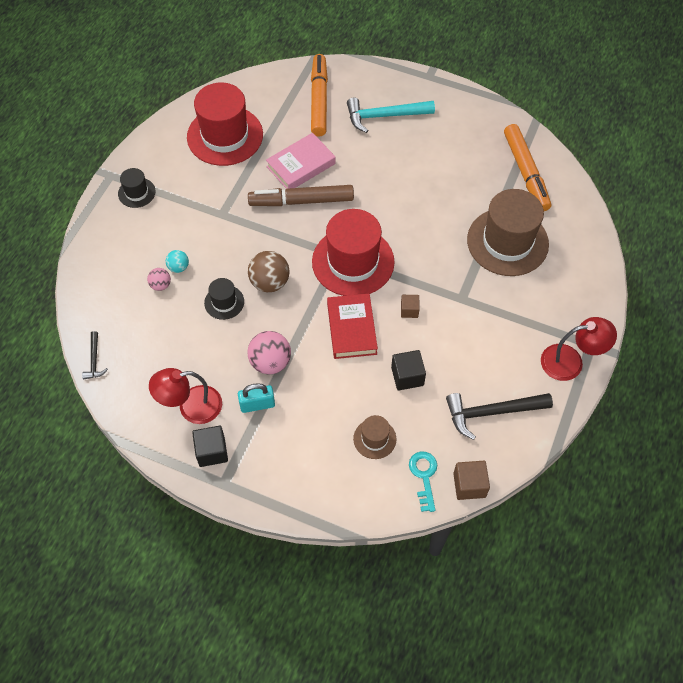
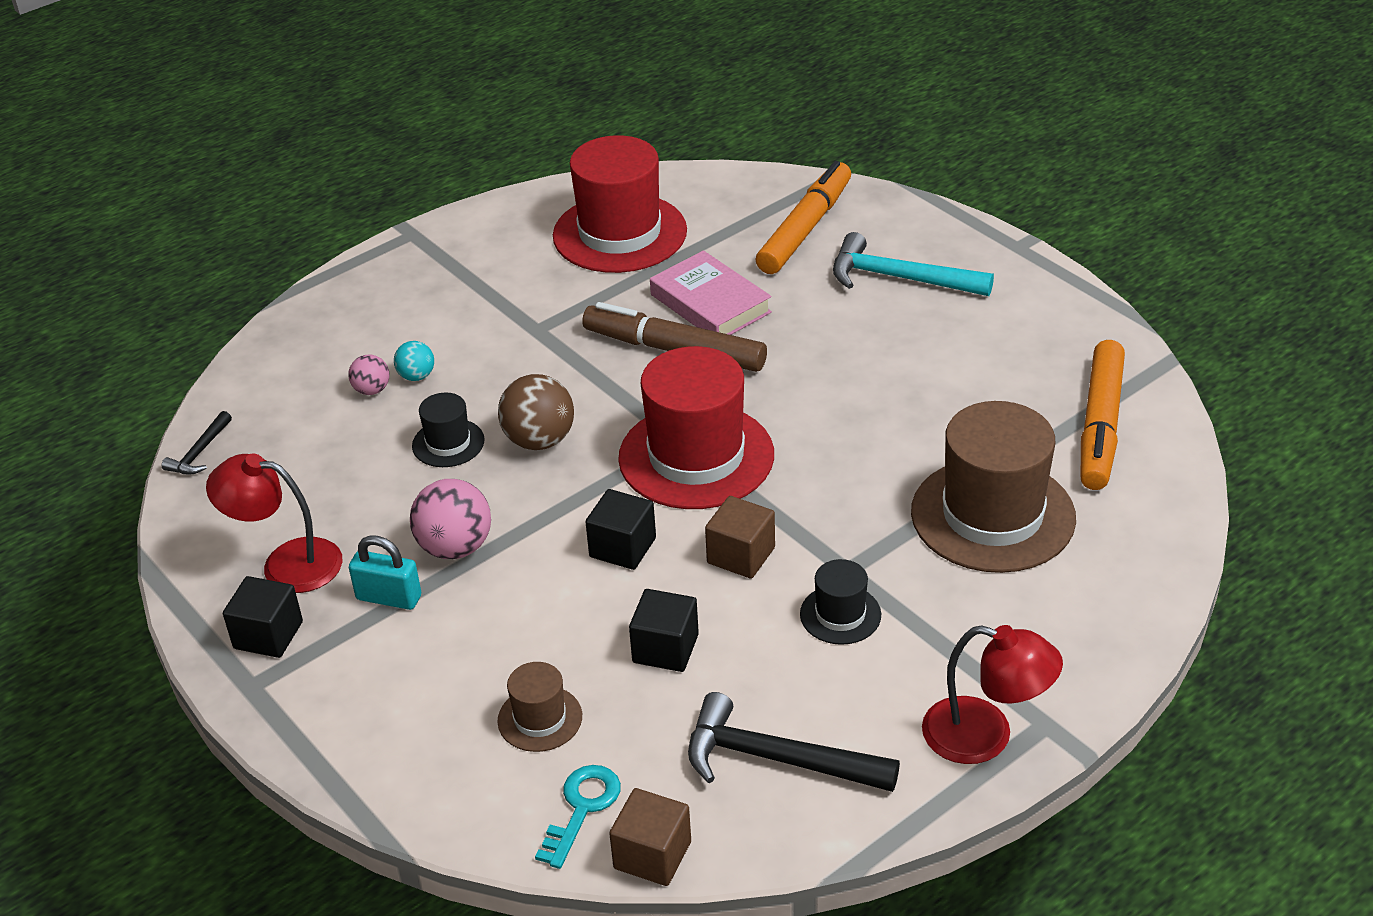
camera: 30 degrees right, 20 degrees down
black hat [118,168,156,208] -> black hat moved to [800,559,881,645]
pink book [266,133,336,189] -> pink book turned 60 degrees clockwise [650,251,772,335]
red book [327,294,378,359] -> black cube [585,489,656,570]
brown cube [401,295,420,318] -> brown cube [705,496,775,579], size x1.55

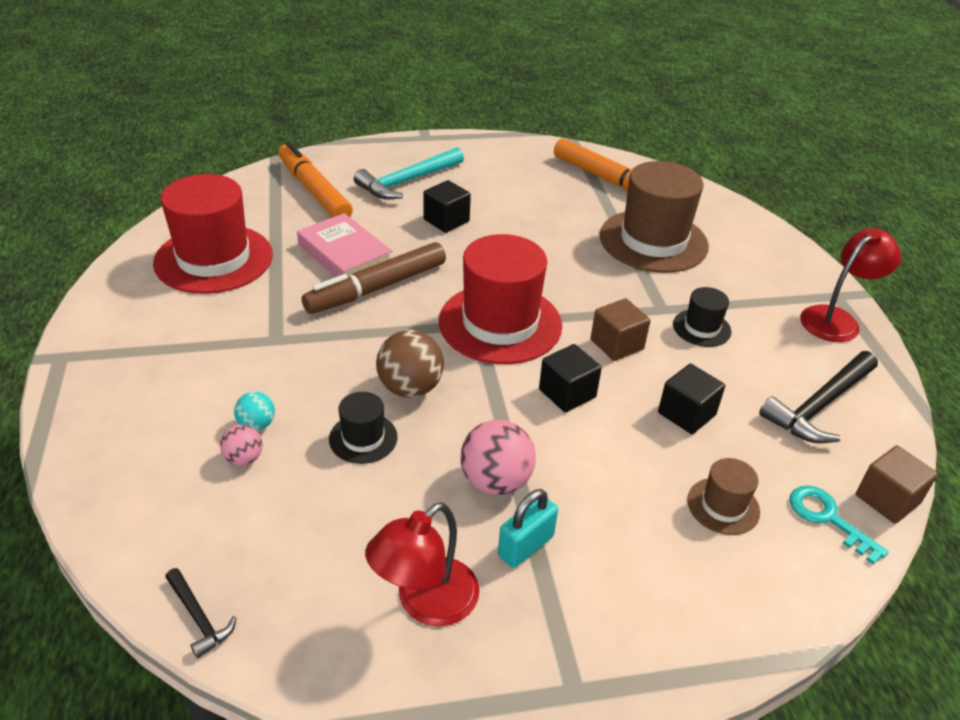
camera: 65 degrees left, 0 degrees up
black cube [223,576,303,658] -> black cube moved to [424,180,471,233]
pink book [650,251,772,335] -> pink book turned 60 degrees clockwise [297,213,392,277]

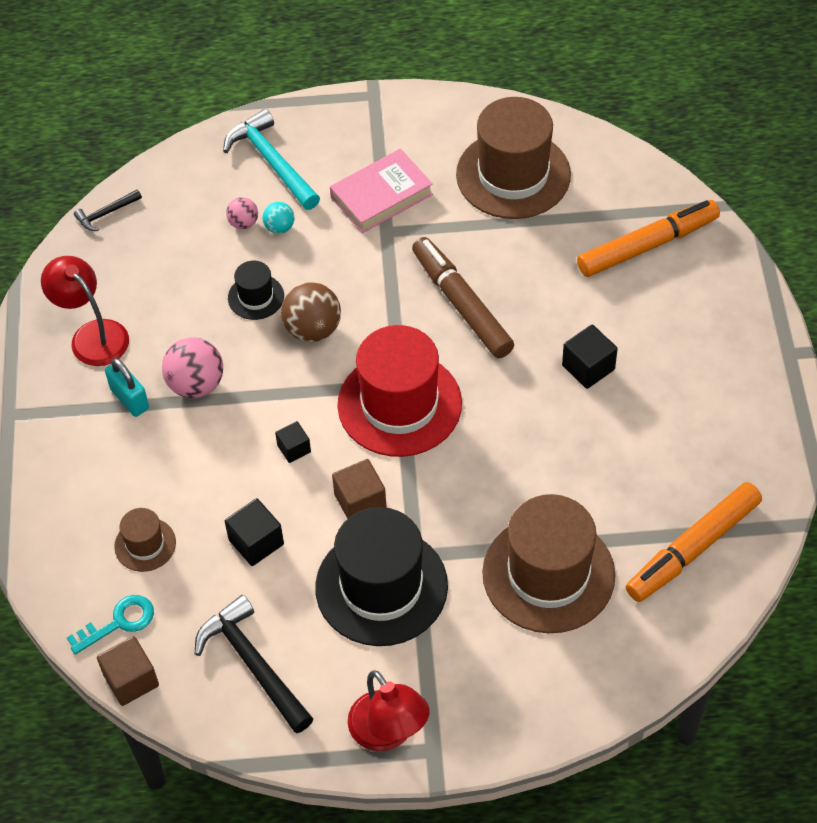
camera: 100 degrees right, 15 degrees up
red hat [153,174,273,294] -> brown hat [456,97,571,219]
pink book [297,213,392,277] -> pink book moved to [330,149,433,233]
turquoise hammer [354,147,464,199] -> turquoise hammer moved to [223,109,320,210]
black cube [539,344,602,413] -> black cube [275,421,311,463], size x0.65
black hat [673,287,731,347] -> black hat [315,507,448,646], size x2.12

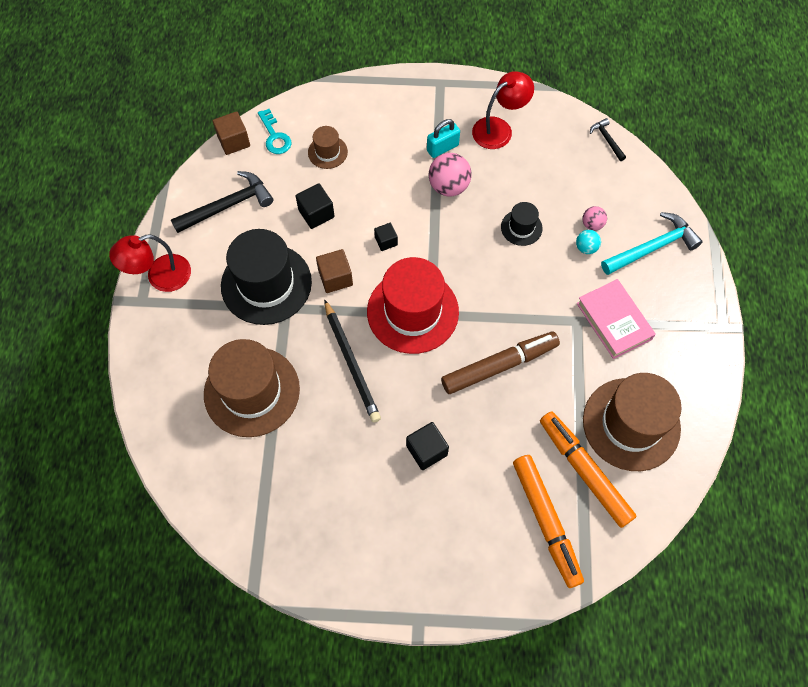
camera: 95 degrees right, 10 degrees up
brown ball [281,282,341,342] -> none
orange marker [626,482,762,602] -> orange marker moved to [540,411,636,528]
none -> black pencil [324,299,381,423]

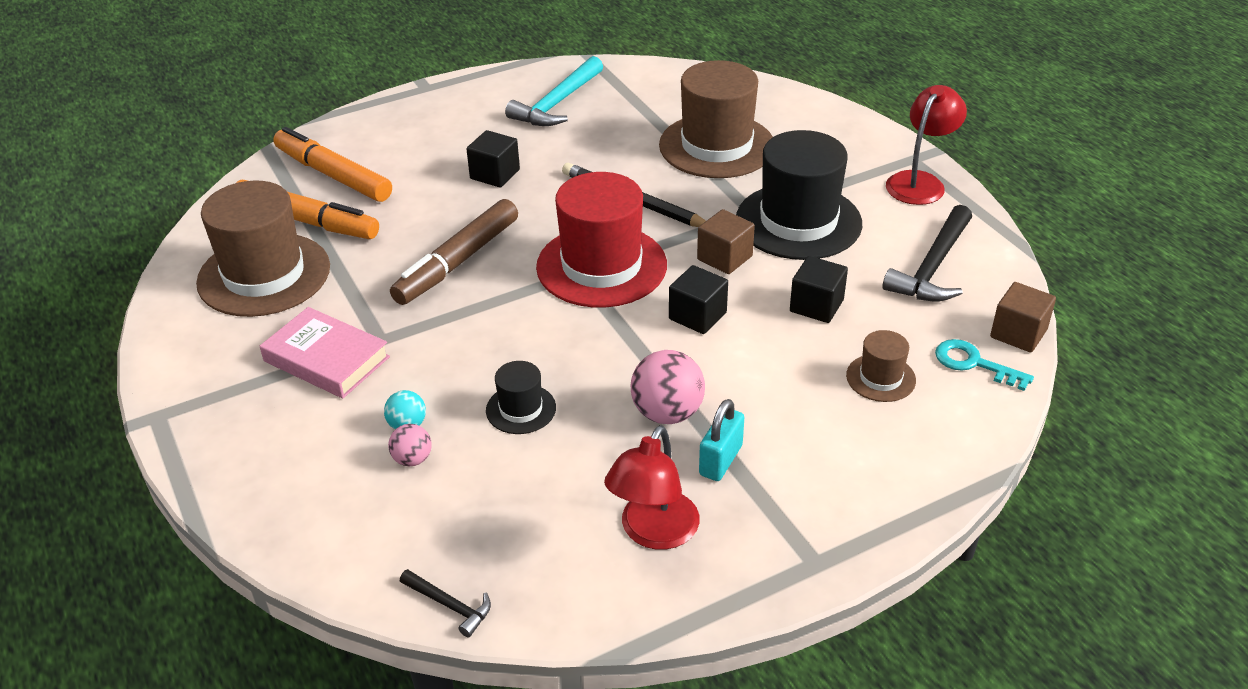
camera: 150 degrees right, 25 degrees down
black cube [374,223,398,251] -> black cube [669,265,728,334], size x1.55
turquoise hammer [601,212,703,275] -> turquoise hammer moved to [505,56,603,126]

